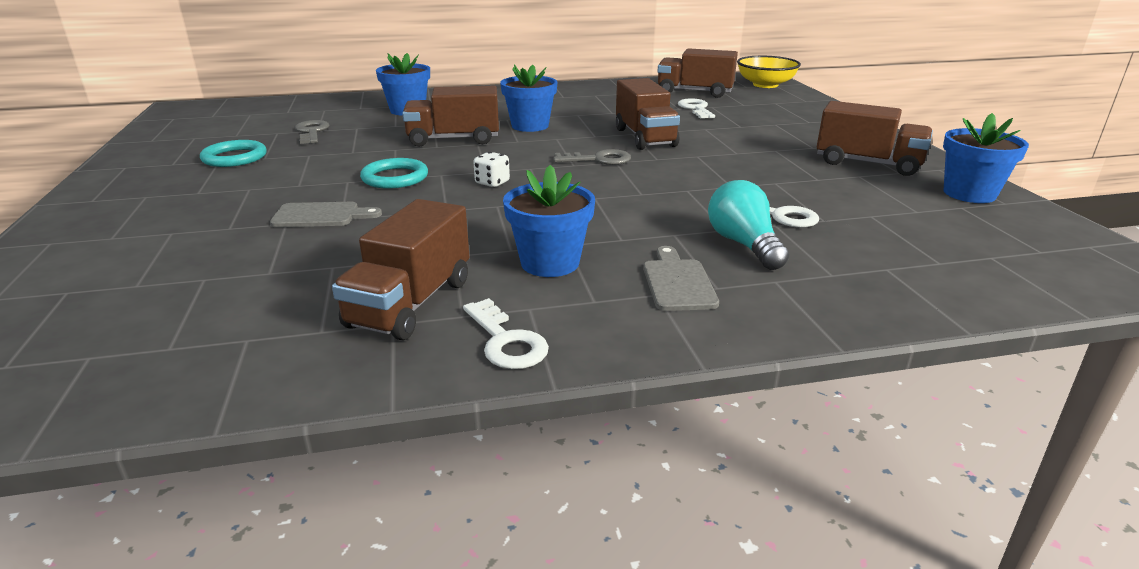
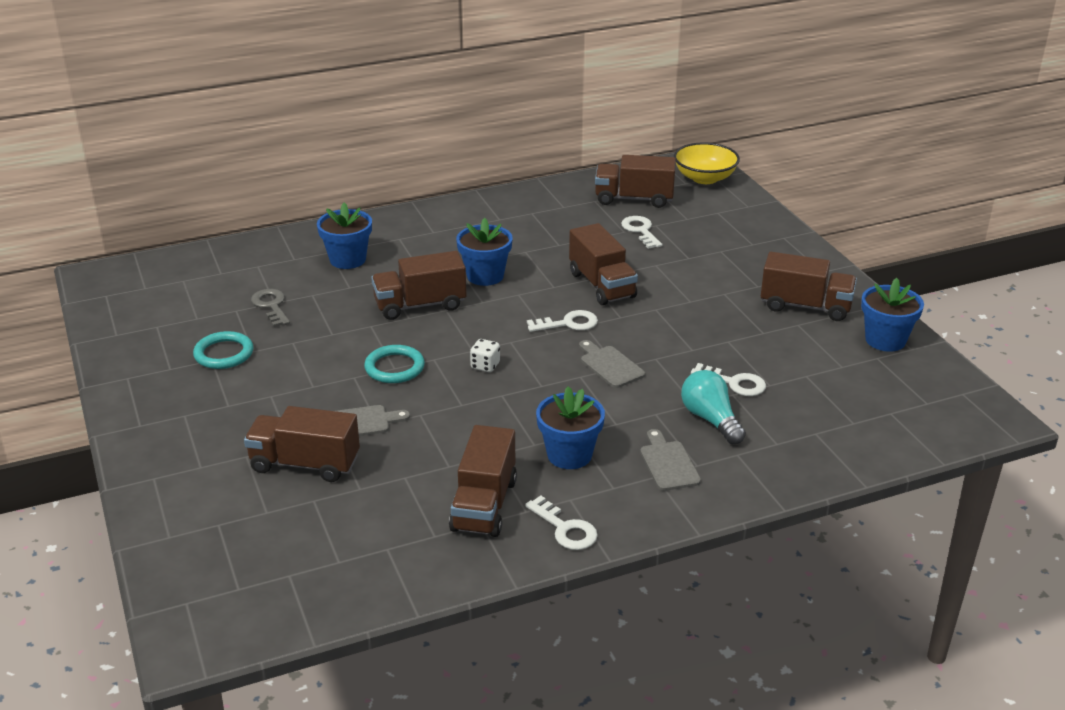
camera: 10 degrees left, 5 degrees up
grey key [553,149,631,165] -> white key [527,310,598,332]
none -> brown truck [244,406,360,482]
none -> grey cutting board [579,340,645,388]

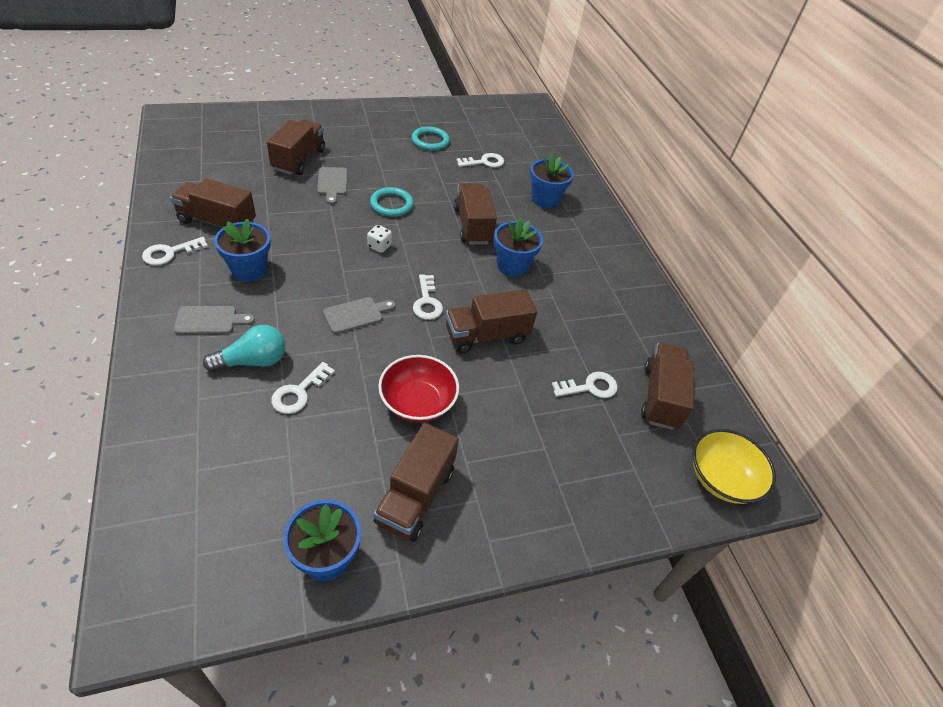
camera: 90 degrees right, 15 degrees up
grey key [251,289,290,327] -> white key [456,153,504,167]
none -> red bowl [378,355,459,423]

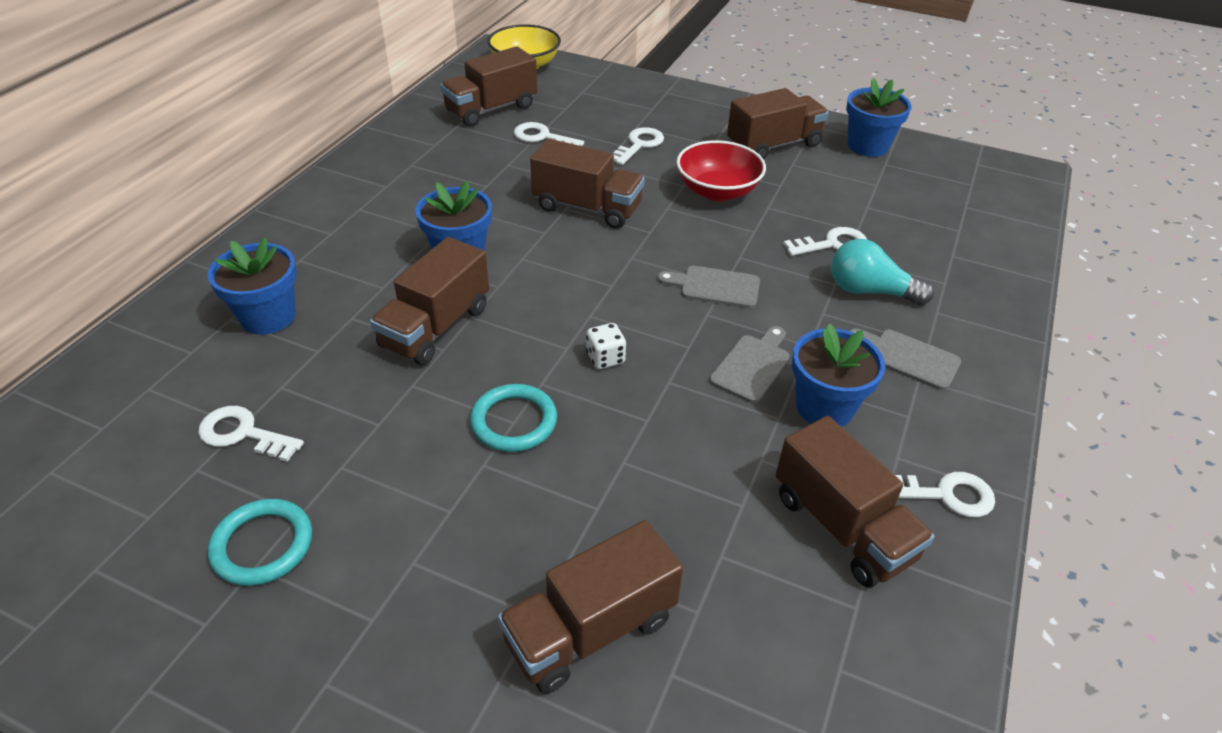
camera: 135 degrees left, 5 degrees down
grey cutting board [317,167,347,204] -> grey cutting board moved to [709,326,790,403]
white key [413,274,443,320] -> white key moved to [613,127,664,165]

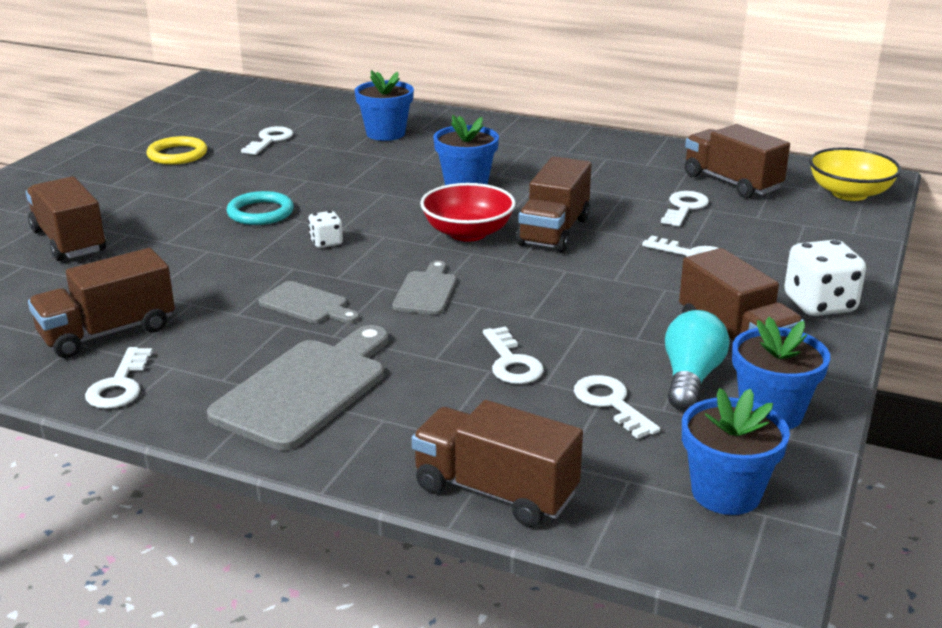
camera: 90 degrees right, 15 degrees down
turquoise ring [208,499,312,586] -> yellow ring [146,136,207,165]
brown truck [370,237,489,365] -> brown truck moved to [412,400,583,527]
red bowl [676,140,766,201] -> red bowl moved to [420,183,516,242]
blue flower pot [792,323,885,427] -> blue flower pot moved to [682,388,790,515]
turquoise light bulb [831,239,934,305] -> turquoise light bulb moved to [665,310,729,410]
grey cutting board [850,328,961,390] -> grey cutting board [207,325,388,450], size x1.83
none -> white key [574,375,660,439]
none -> white dice [784,240,866,316]

